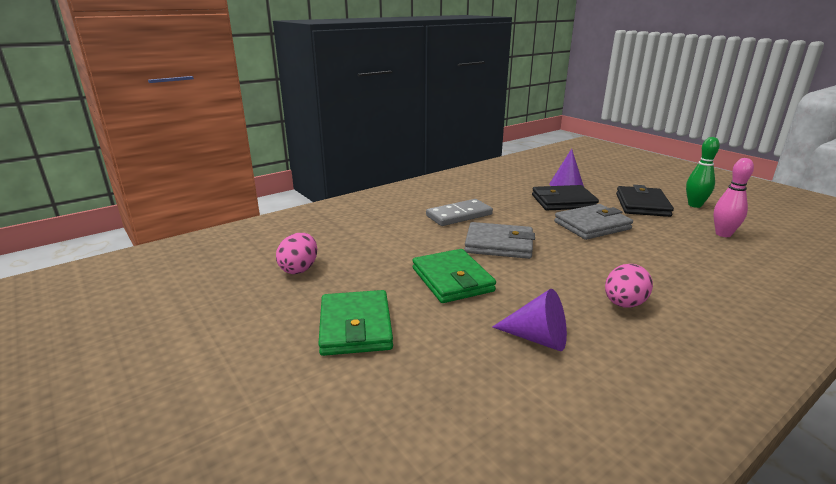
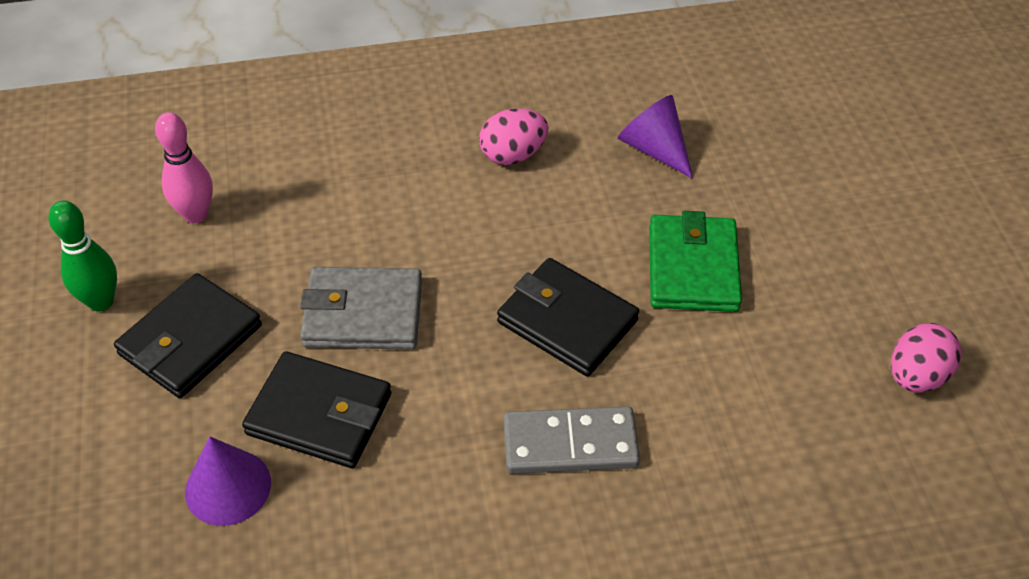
camera: 155 degrees left, 25 degrees up
green wallet [318,290,393,356] -> none
grey wallet [464,222,535,259] -> black wallet [497,258,639,376]

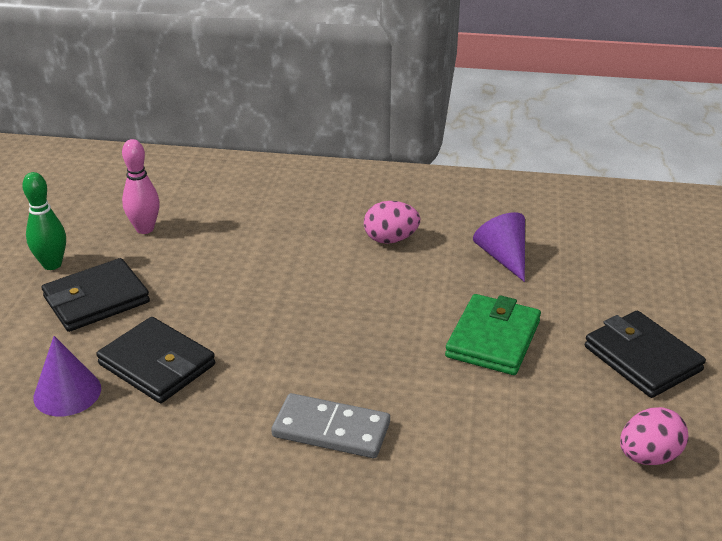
camera: 20 degrees right, 15 degrees down
grey wallet [300,267,422,349] -> none
black wallet [497,258,639,376] -> black wallet moved to [585,311,706,398]

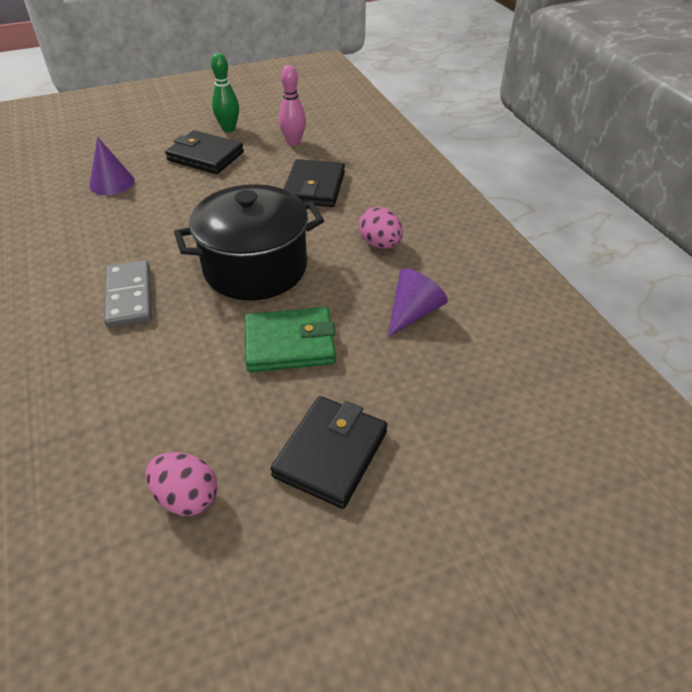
camera: 60 degrees right, 10 degrees up
black wallet [96,317,215,403] -> black wallet moved to [284,159,345,207]
none -> black pot [174,184,324,300]

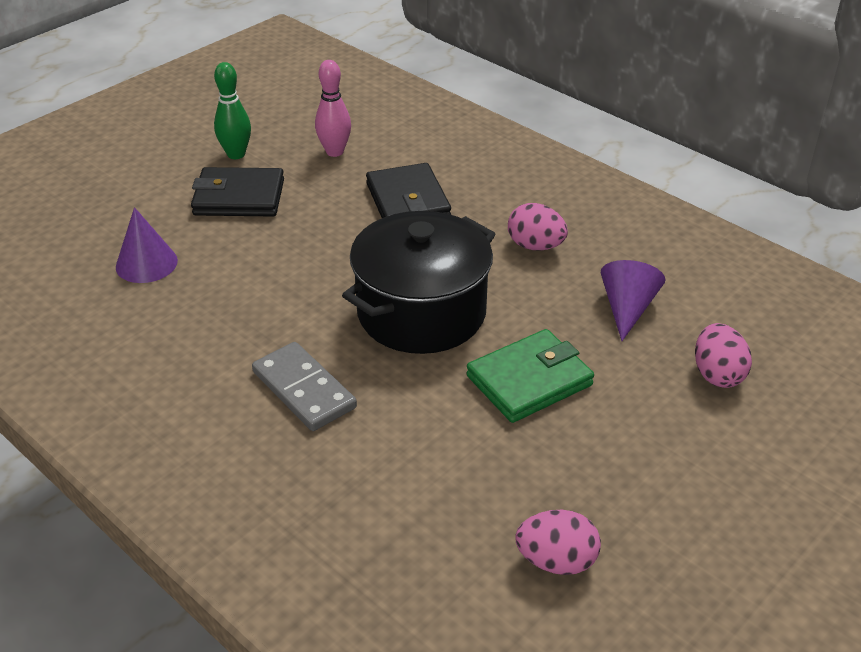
camera: 25 degrees left, 5 degrees down
black wallet [270,396,387,509] -> none
none -> pink egg [695,323,752,388]

